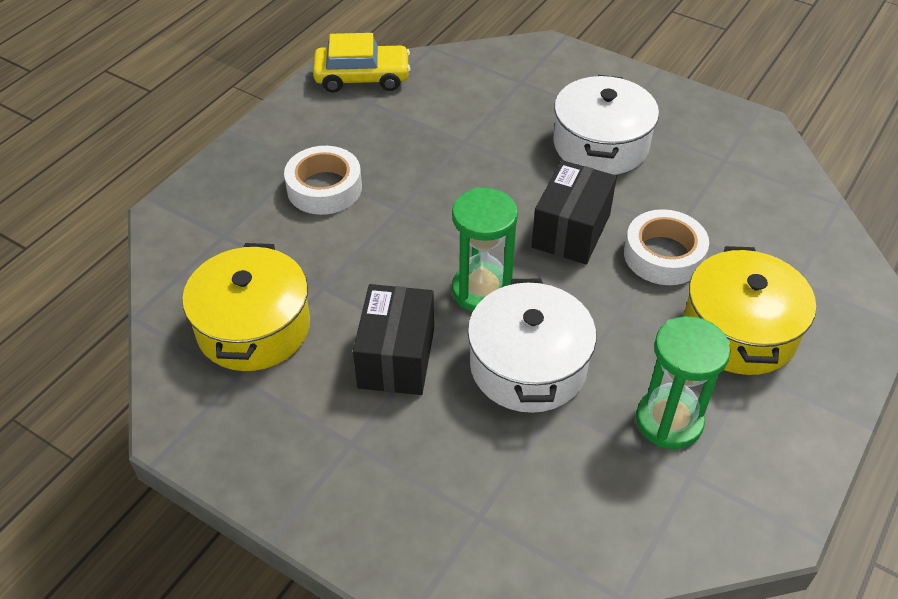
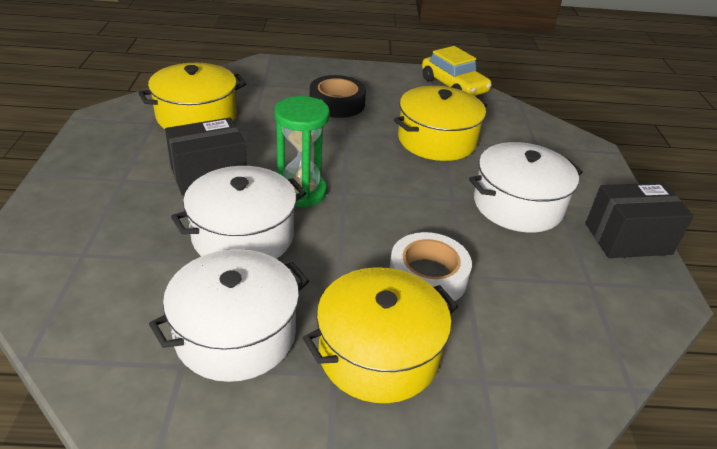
camera: 55 degrees right, 10 degrees down
white tape [284,146,362,215] -> black tape [310,75,366,118]
black box [531,160,617,264] -> black box moved to [585,183,694,258]
green hourglass [636,316,731,449] -> white pot [149,249,309,382]
none -> yellow pot [394,86,487,161]

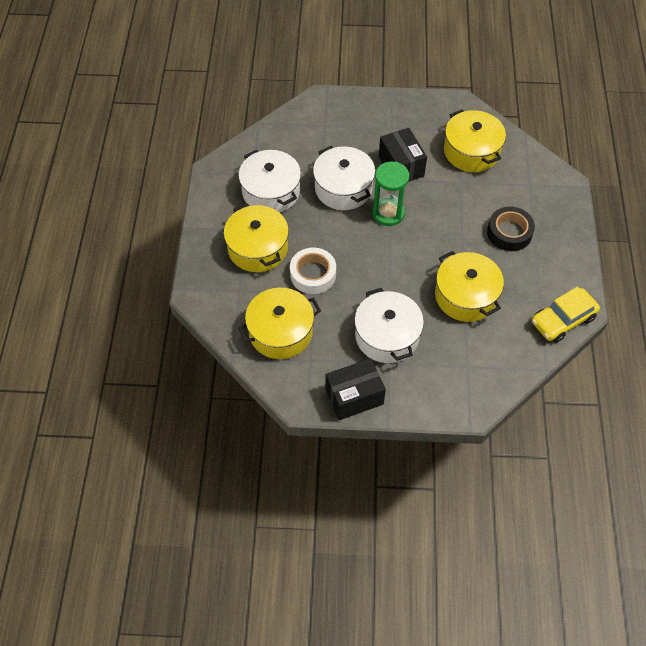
camera: 95 degrees right, 20 degrees up
black box [585,183,694,258] -> black box turned 75 degrees clockwise [325,358,386,420]
none -> yellow pot [238,288,321,359]

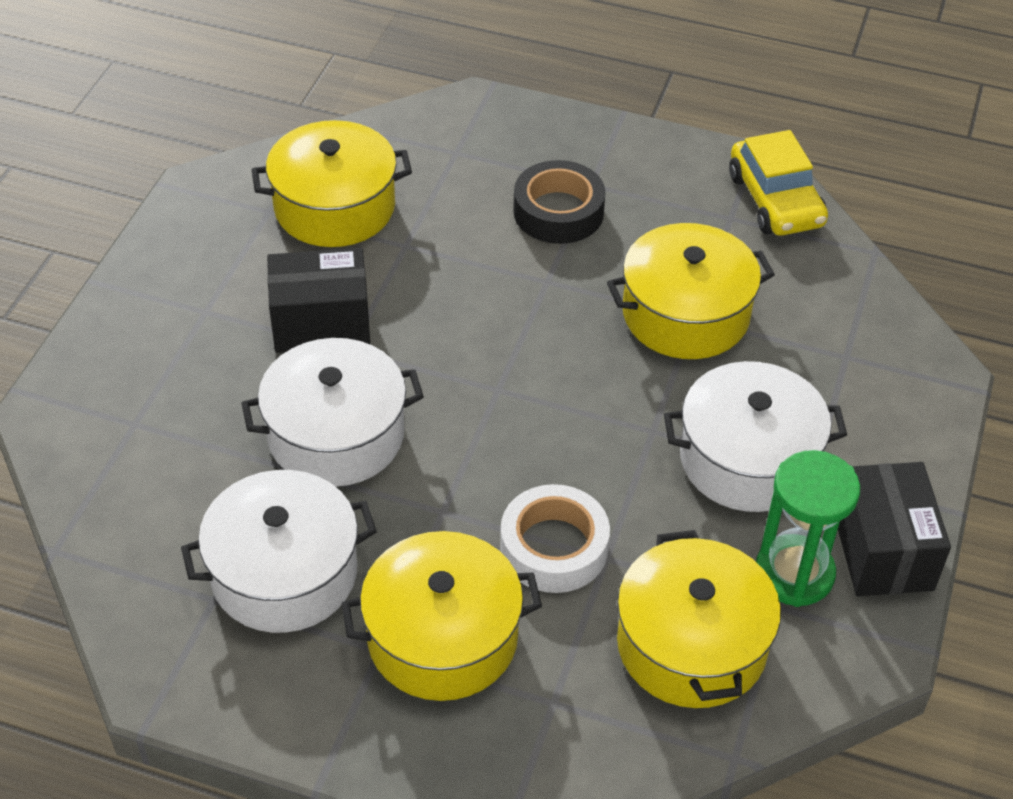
camera: 75 degrees left, 10 degrees down
green hourglass [372,161,409,226] -> green hourglass moved to [756,450,860,607]

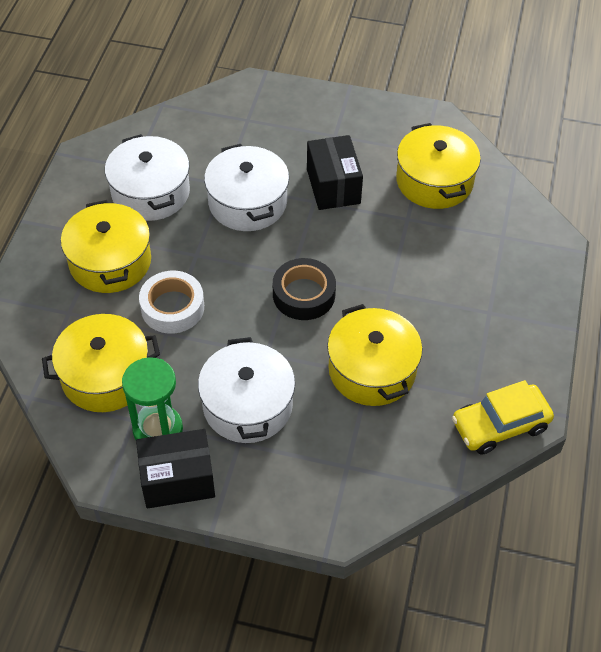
camera: 85 degrees right, 5 degrees up
black tape [513,160,606,244] -> black tape moved to [273,258,336,320]

